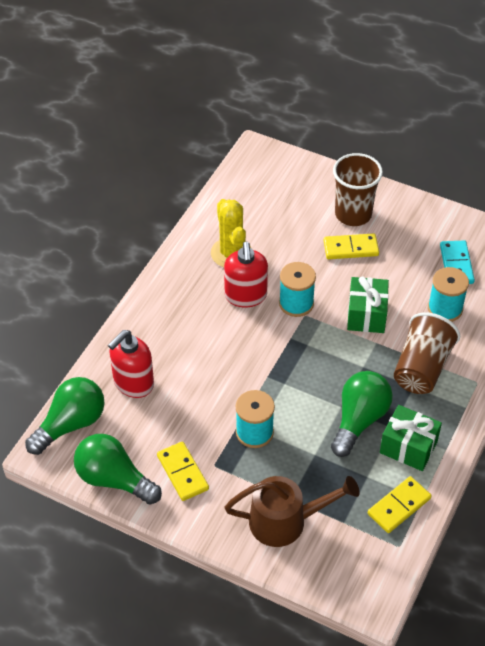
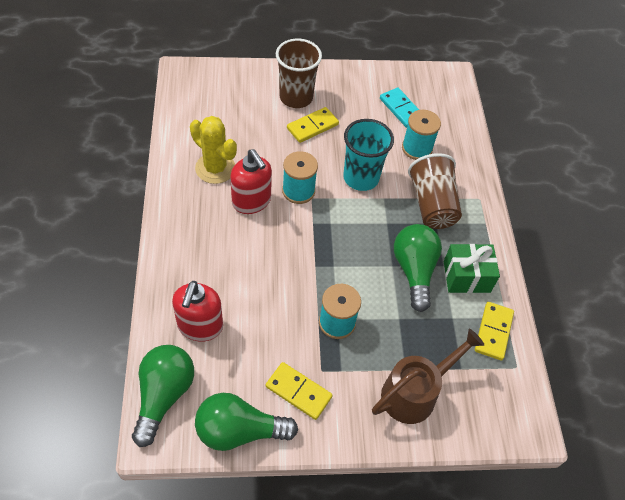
camera: 35 degrees left, 5 degrees up
green gift [347,276,389,333] -> turquoise cup [343,119,394,191]

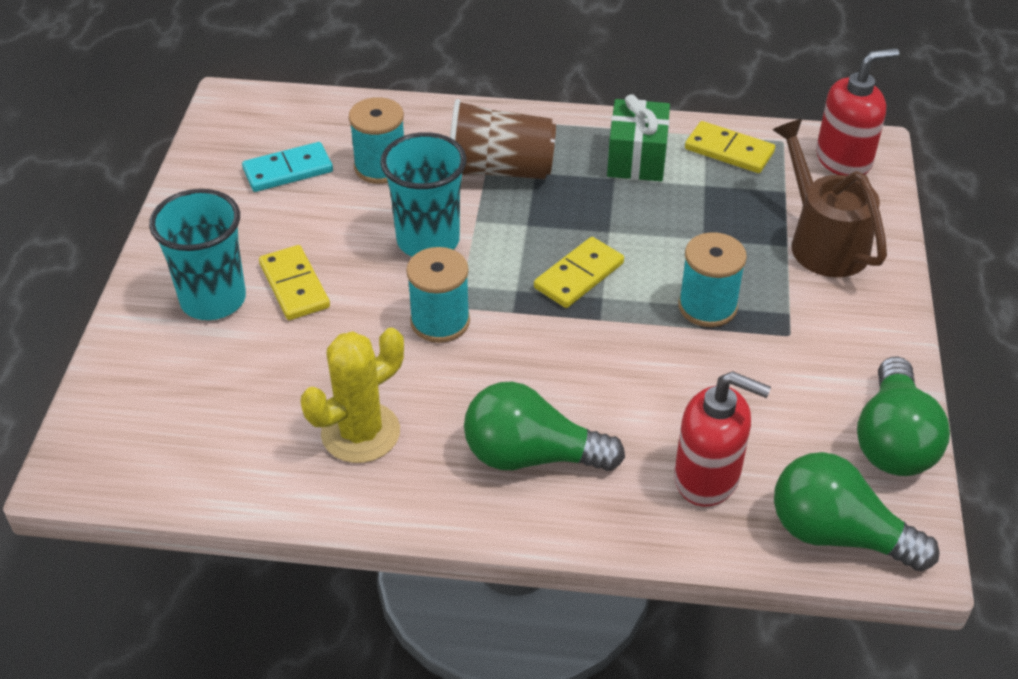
camera: 75 degrees left, 10 degrees down
red soap dispenser [230,149,272,214] -> red soap dispenser moved to [816,48,899,176]
yellow domino [266,362,333,420] -> yellow domino moved to [534,237,624,308]
brown cup [276,39,322,108] -> turquoise cup [149,189,246,320]
green light bulb [394,224,442,312] -> green light bulb moved to [464,381,625,471]

